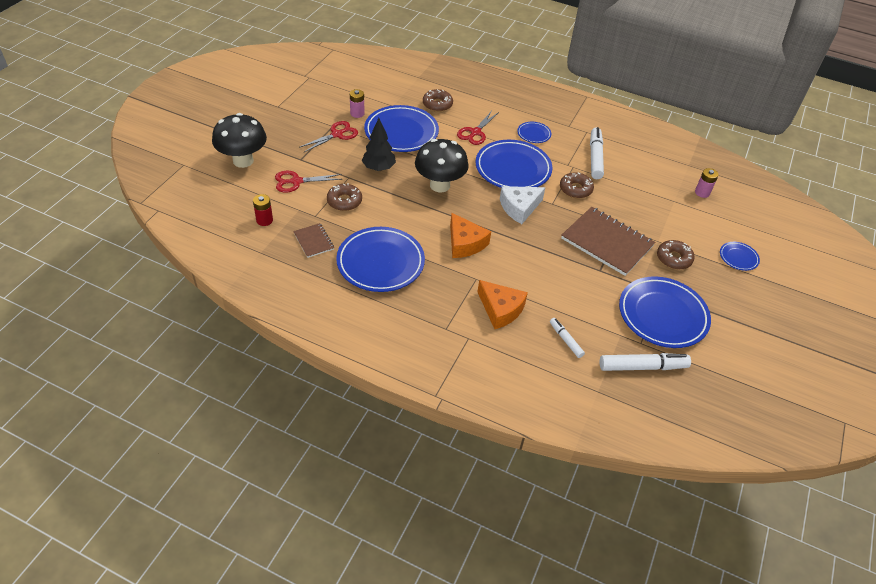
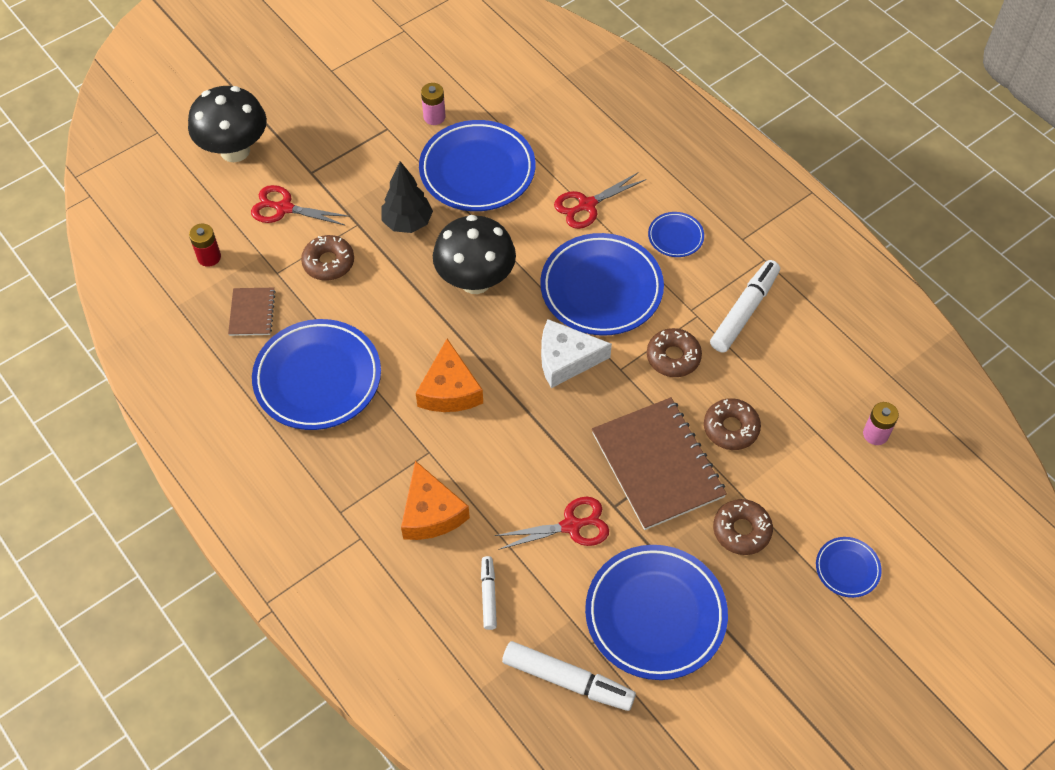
camera: 30 degrees right, 10 degrees up
red scissors [300,121,358,152] -> red scissors moved to [494,497,609,550]
brown donut [423,89,453,112] -> brown donut moved to [704,398,761,450]

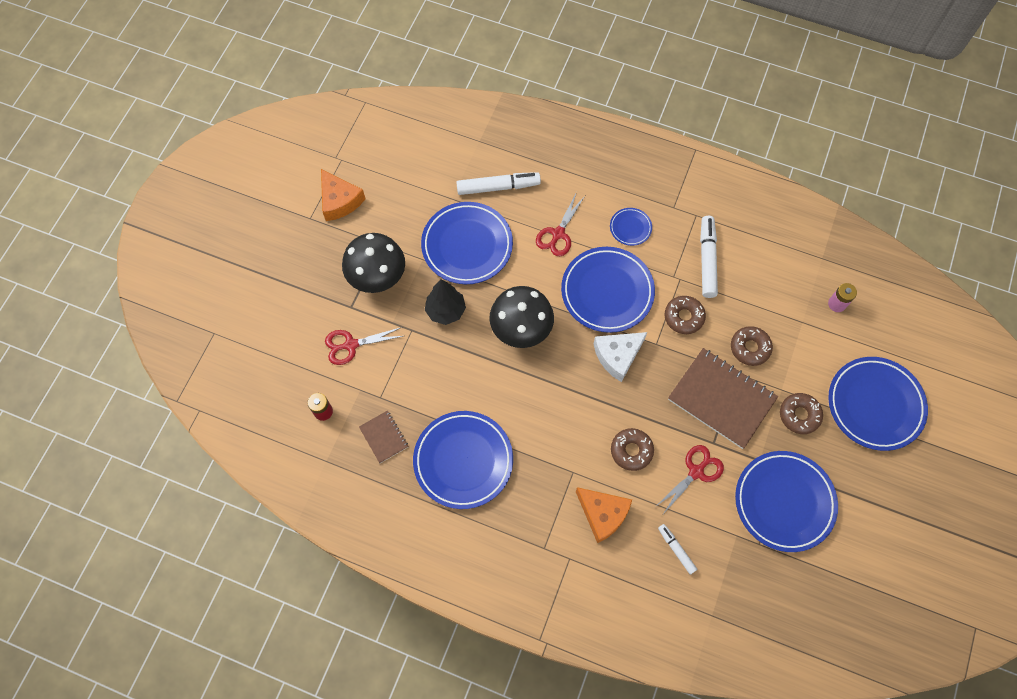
camera: 30 degrees left, 10 degrees up
black mushroom [188,86,267,162] -> black mushroom moved to [342,233,405,293]
brown donut [301,235,354,281] -> brown donut moved to [611,428,654,471]
orange cheese [416,339,483,412] -> orange cheese moved to [321,169,365,221]
pink battery [421,83,446,125] -> none
white marker [502,641,636,711] -> white marker moved to [456,172,541,195]
blue plate [816,537,882,598] -> blue plate [828,357,928,451], size x2.14

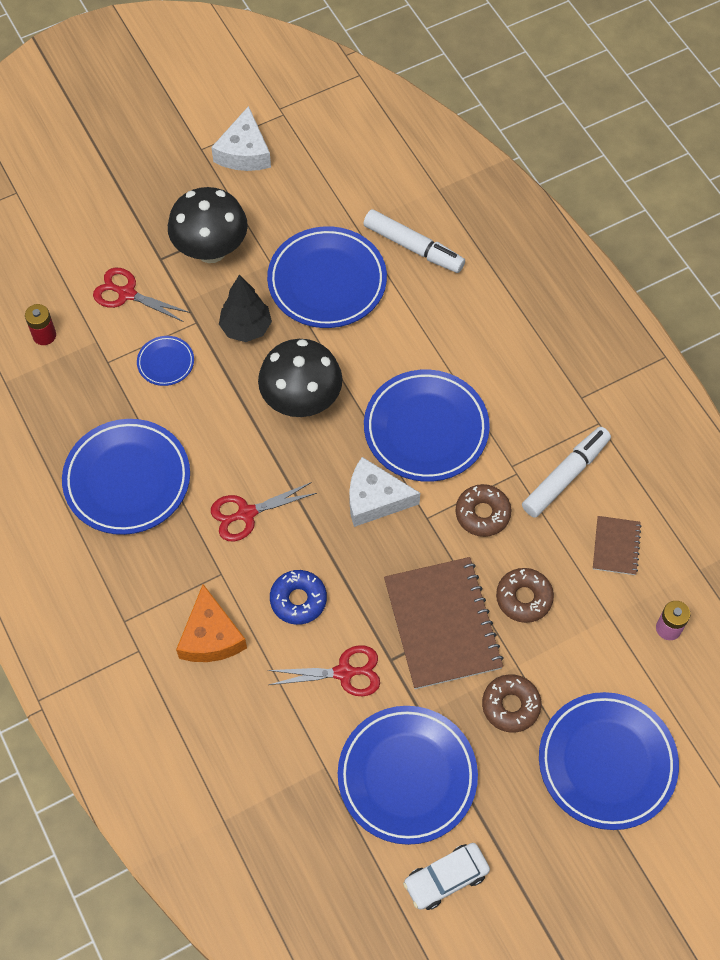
camera: 40 degrees right, 5 degrees down
orange cheese [321,169,365,221] -> white cheese [211,106,271,171]
brown notebook [359,411,409,463] -> brown notebook moved to [593,516,642,575]
red scissors [536,192,585,256] -> red scissors moved to [211,482,317,541]
blue plate [610,208,652,246] -> blue plate moved to [137,336,194,386]
brown donut [611,428,654,471] -> blue donut [270,570,327,625]
white marker [658,524,697,575] -> none
none -> white car [403,843,490,910]

